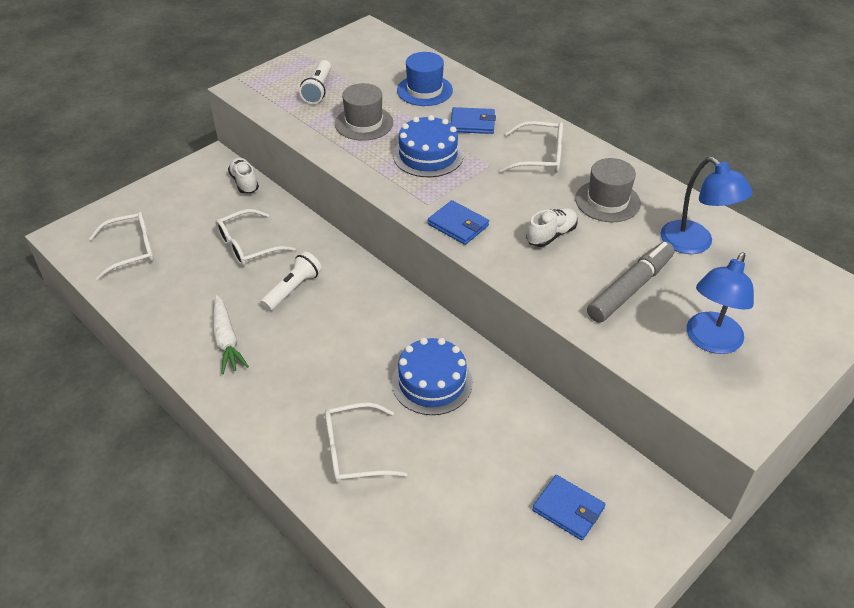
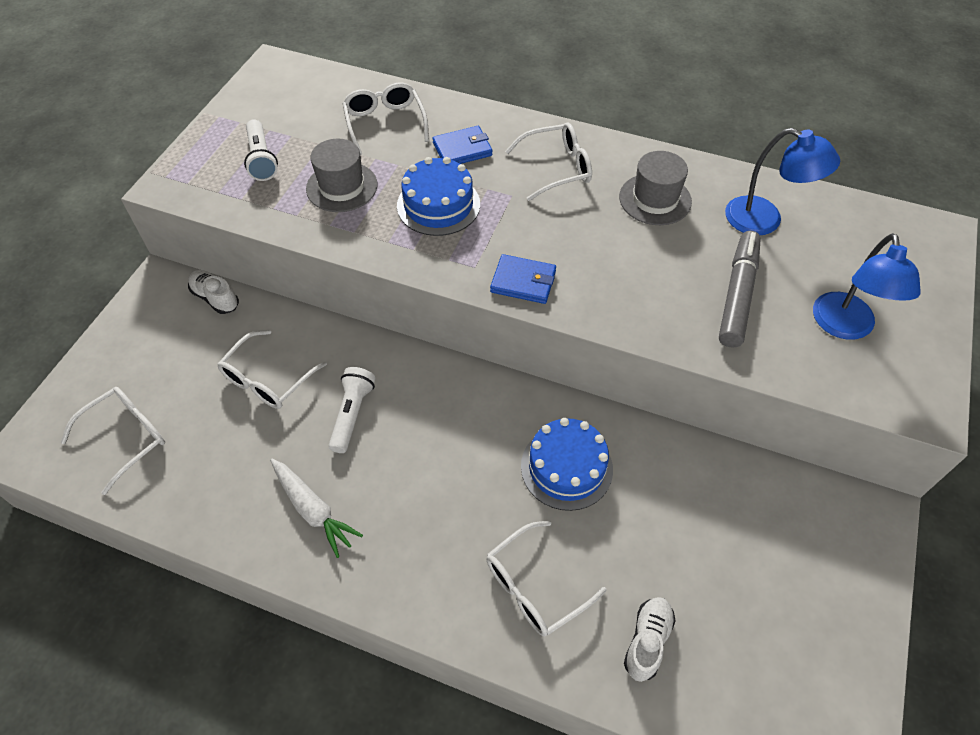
camera: 25 degrees left, 10 degrees up
blue hat [397,52,453,106] -> white glasses [343,82,429,155]
white shoe [526,208,578,247] -> white shoe moved to [624,597,676,682]
blue wallet [532,475,605,540] -> none

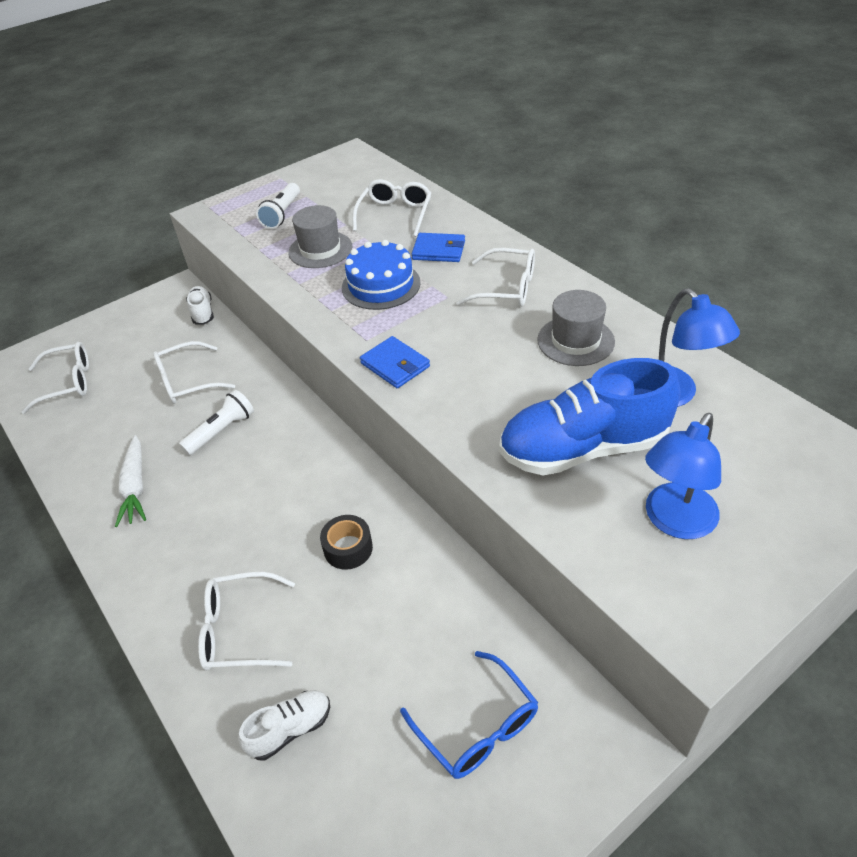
camera: 35 degrees right, 10 degrees down
blue cake [521,418,613,511] -> black tape [320,515,373,570]
grey marker [719,231,761,348] -> blue shoe [499,358,680,475]
none -> blue glasses [400,651,538,779]

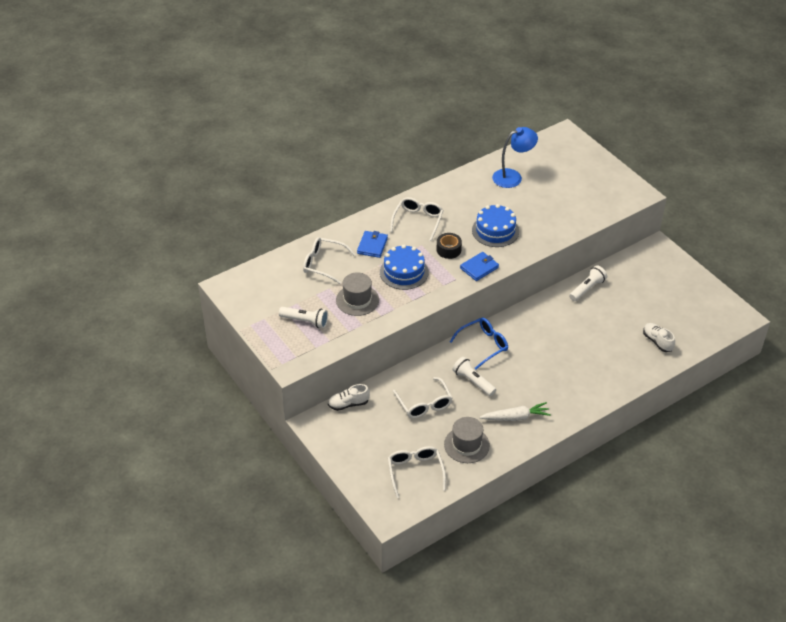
camera: 90 degrees left, 0 degrees up
white glasses [198,572,295,671] -> none
black tape [320,515,373,570] -> black tape moved to [437,233,462,259]
blue glasses [400,651,538,779] -> blue glasses moved to [450,318,508,369]
blue shoe [499,358,680,475] -> none
grey hat [537,290,615,366] -> grey hat moved to [444,417,490,463]
blue lamp [645,413,721,539] -> none
none -> blue cake [472,204,519,247]
none -> white flashlight [569,265,607,301]

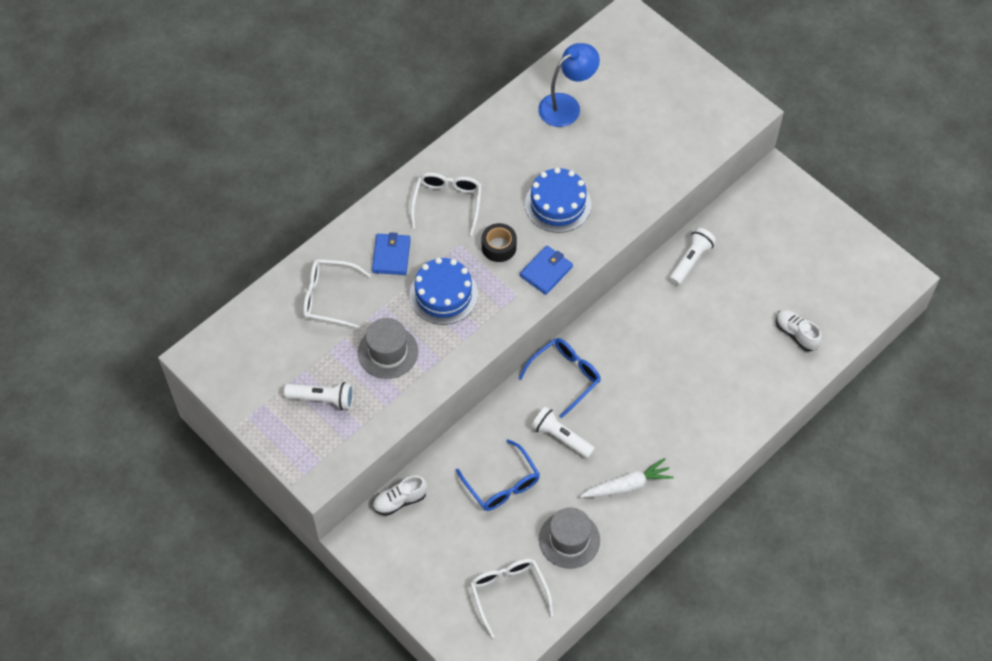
camera: 10 degrees left, 15 degrees up
white glasses [393,377,452,418] -> blue glasses [456,439,540,511]

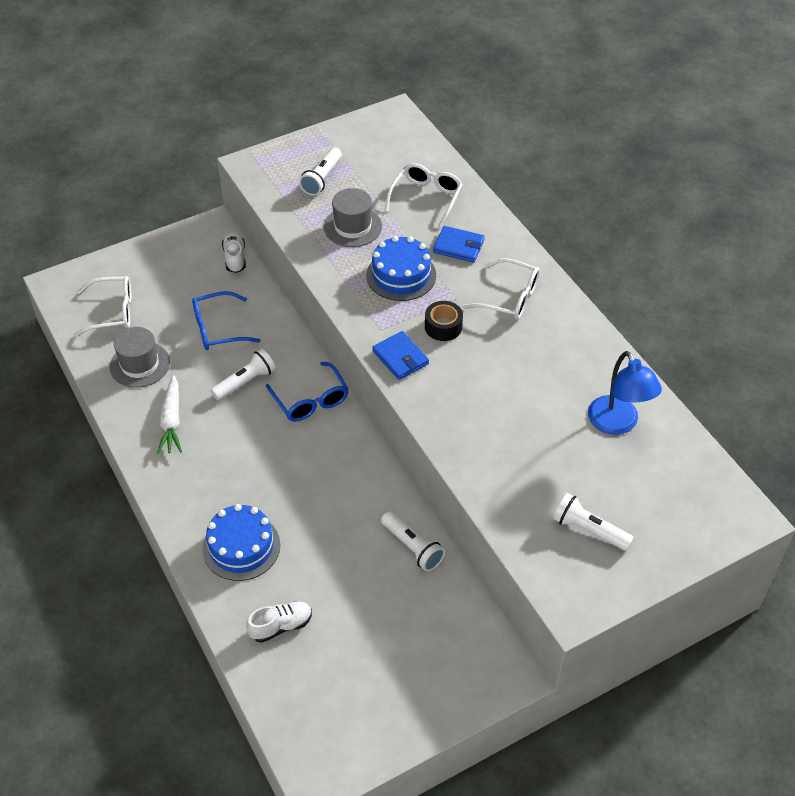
camera: 105 degrees right, 10 degrees down
blue cake [525,167,591,233] -> blue cake moved to [202,504,280,581]
none -> white flashlight [553,493,634,551]

